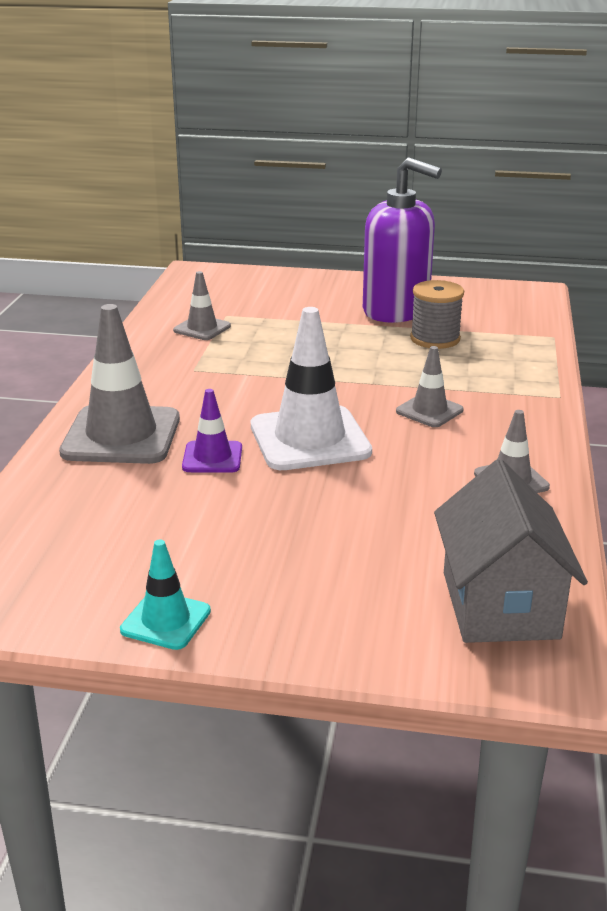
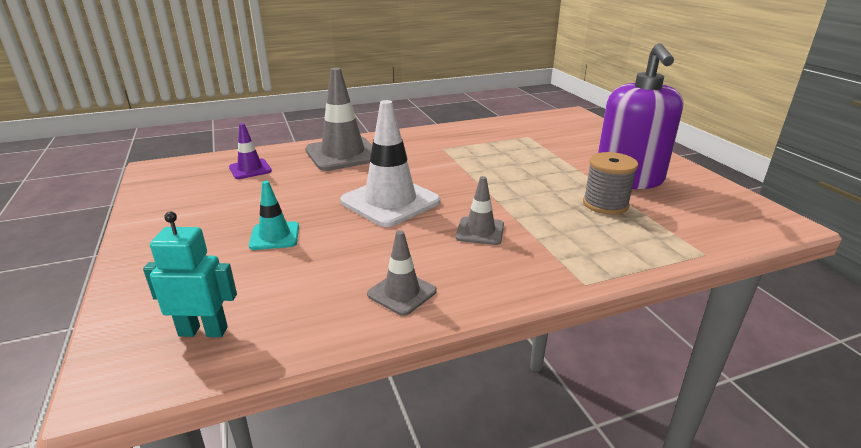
camera: 60 degrees right, 0 degrees up
turquoise traffic cone [120,540,211,650] -> turquoise traffic cone moved to [249,181,299,250]
grey traffic cone [173,271,231,340] -> none
purple traffic cone [182,389,242,473] -> purple traffic cone moved to [229,123,272,179]
grey house [434,459,588,643] -> turquoise robot [143,212,237,337]

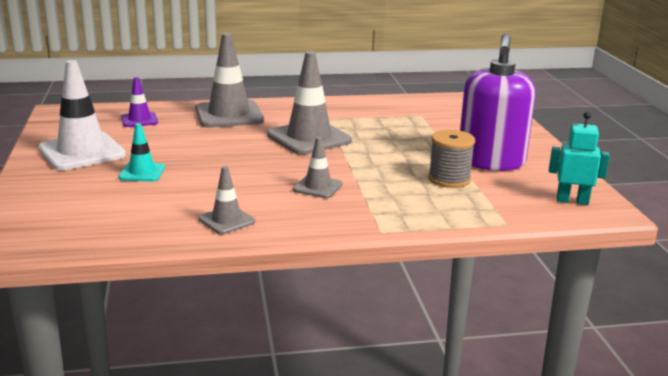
camera: 10 degrees right, 5 degrees down
turquoise robot [143,212,237,337] -> turquoise robot moved to [549,112,610,205]
white traffic cone [340,100,441,227] -> white traffic cone moved to [38,60,126,170]
none -> grey traffic cone [267,51,352,155]

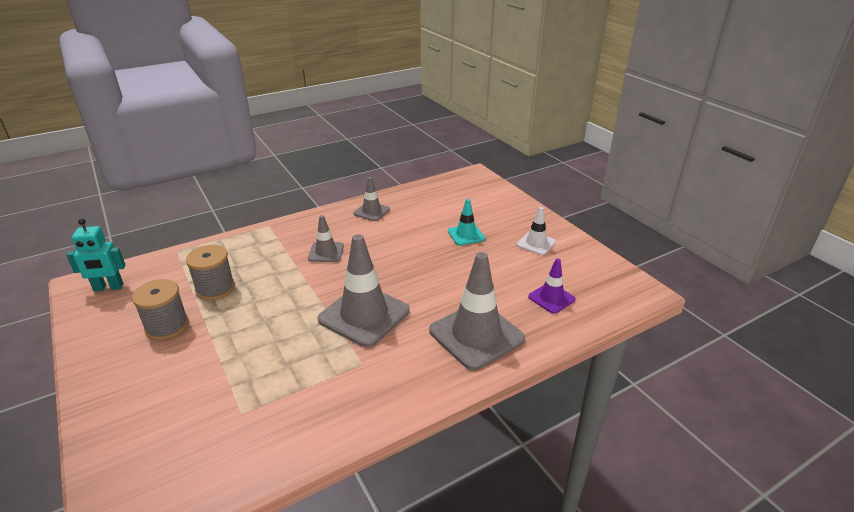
camera: 160 degrees right, 10 degrees up
white traffic cone [38,60,126,170] -> white traffic cone [517,207,556,255], size x0.53
purple soap dispenser [460,33,536,171] -> grey spool [132,279,189,340]

